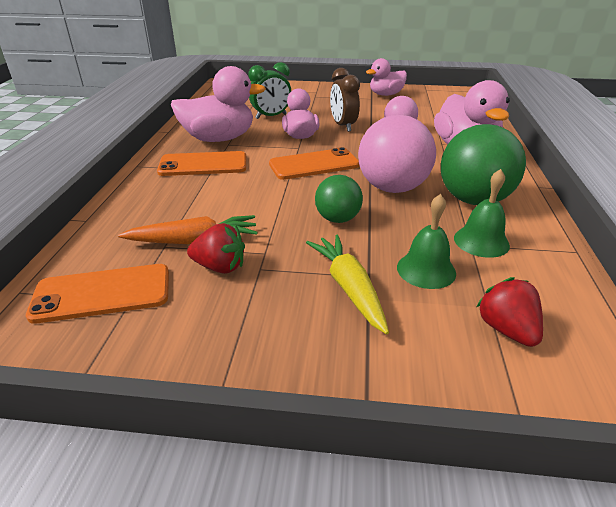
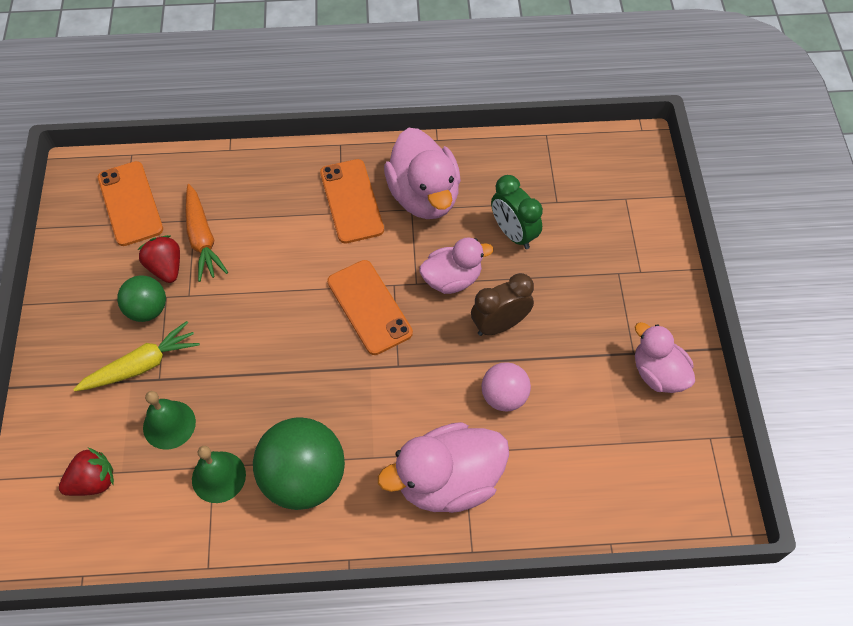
camera: 80 degrees right, 25 degrees up
red strawberry [187,223,245,274] -> red strawberry turned 150 degrees clockwise [138,235,180,283]
green ball [315,175,363,223] -> green ball moved to [117,275,166,322]
pink ball [358,115,436,193] -> none

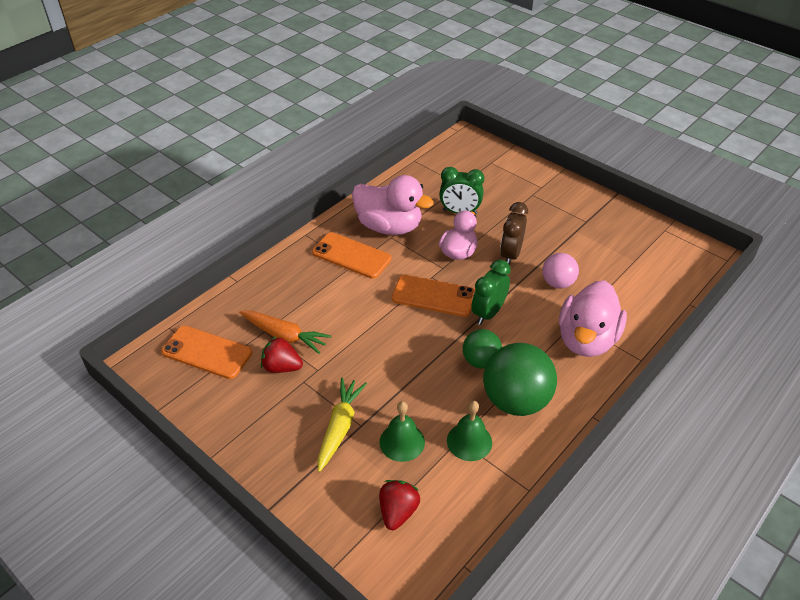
camera: 45 degrees left, 15 degrees down
green ball [117,275,166,322] -> green ball moved to [463,329,502,369]
pink duck [635,322,695,393] -> none
none -> green clock [471,260,511,325]

